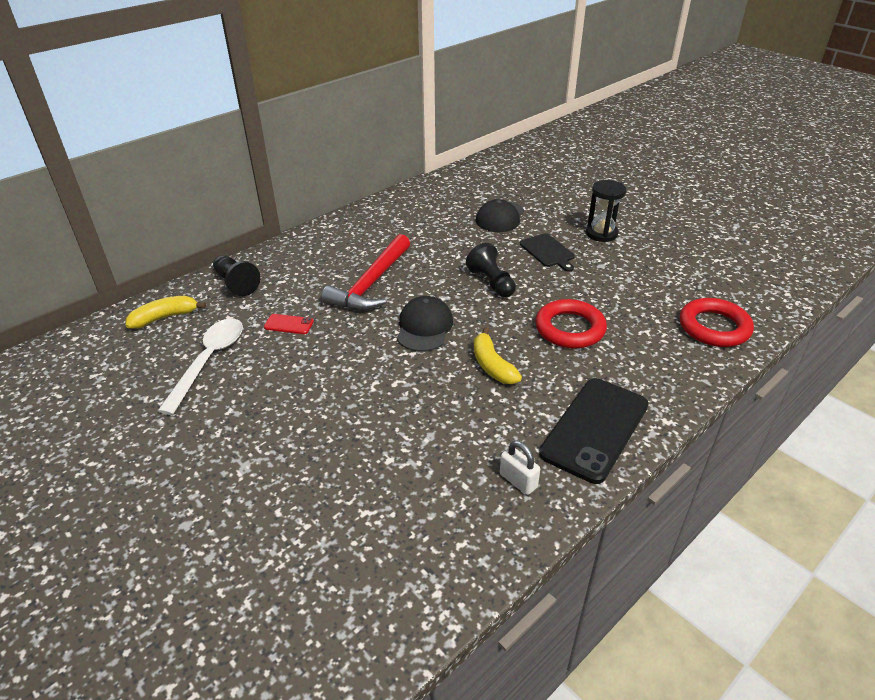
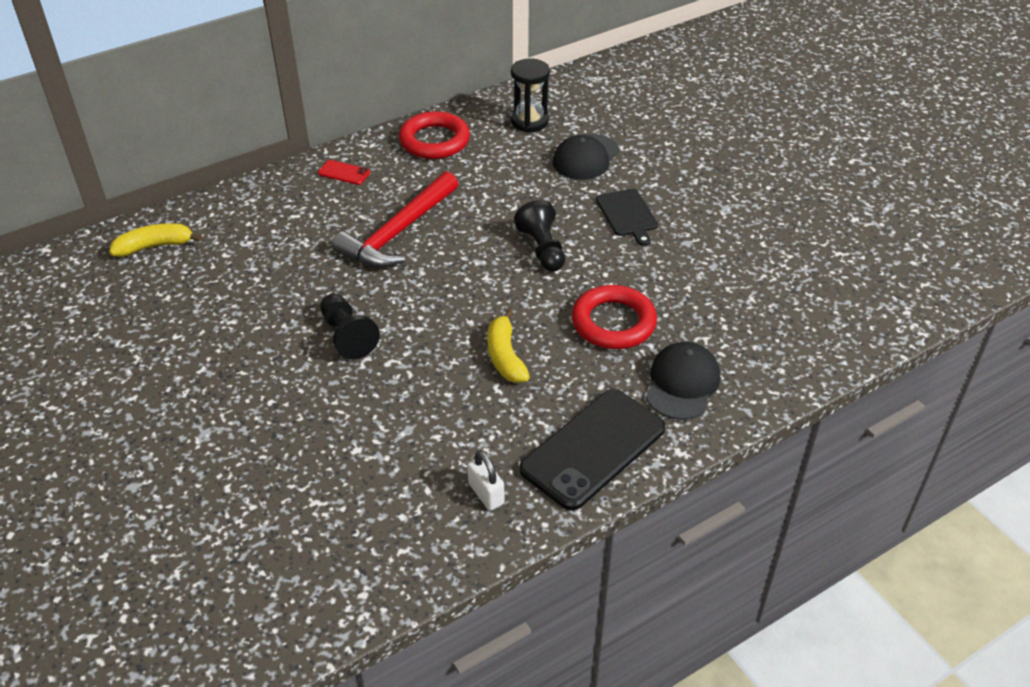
camera: 10 degrees right, 5 degrees up
white spoon [158,318,243,415] -> none
black pawn [213,255,261,296] -> black pawn moved to [320,294,380,359]
red phone [264,314,314,334] -> red phone moved to [318,160,370,185]
black cap [397,296,453,352] -> black cap moved to [646,342,720,420]
black hourglass [586,180,626,242] -> black hourglass moved to [511,59,550,133]
red ring [680,298,754,347] -> red ring moved to [399,111,470,159]

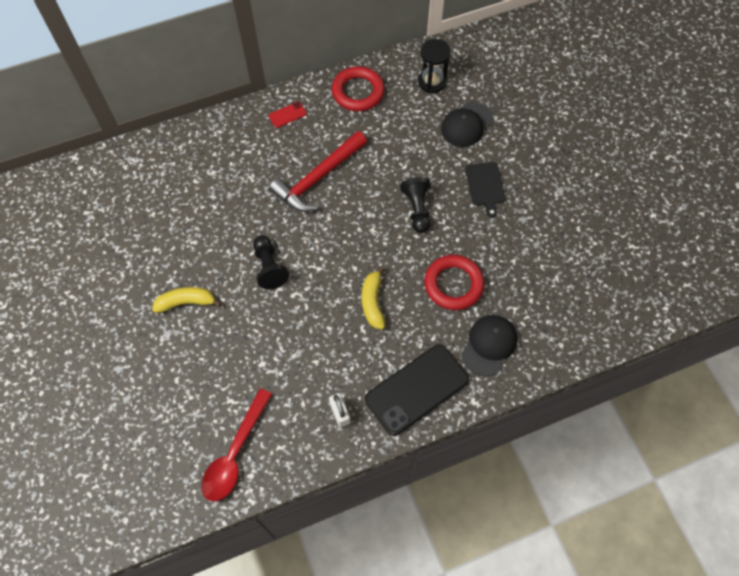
camera: 10 degrees right, 20 degrees up
yellow banana [109,223,202,257] -> yellow banana moved to [152,287,222,313]
red phone [318,160,370,185] -> red phone turned 60 degrees counterclockwise [269,102,307,128]
none -> red spoon [201,389,272,501]

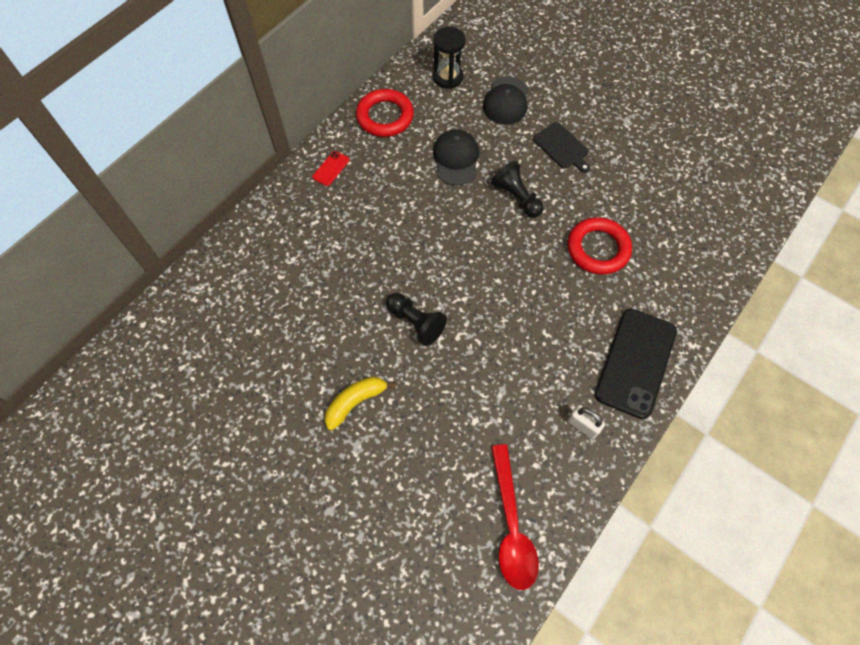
camera: 30 degrees left, 0 degrees up
red hammer [269,131,367,212] -> none
yellow banana [362,266,385,329] -> none
black cap [461,315,517,376] -> black cap moved to [433,129,479,185]

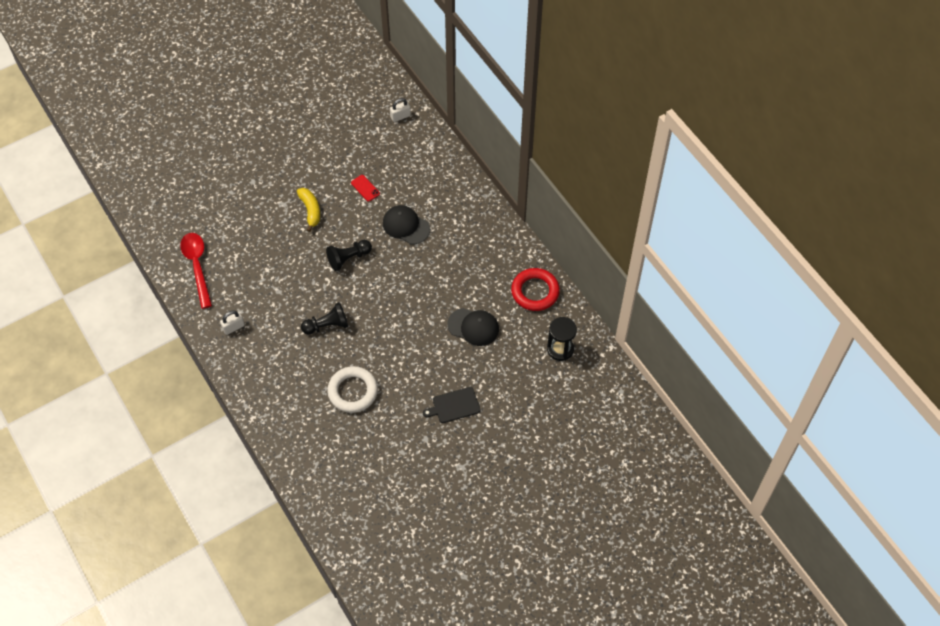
camera: 110 degrees right, 5 degrees down
red phone [312,151,350,186] -> red phone moved to [351,175,380,202]
black cap [483,77,529,125] -> black cap moved to [383,205,430,244]
black pawn [491,161,544,218] -> black pawn moved to [301,302,348,335]
red spoon [491,444,539,590] -> red spoon turned 60 degrees clockwise [180,233,212,309]
red ring [567,217,632,275] -> white ring [327,366,378,413]
black phone [595,309,677,419] -> none
none -> white padlock [390,98,411,122]

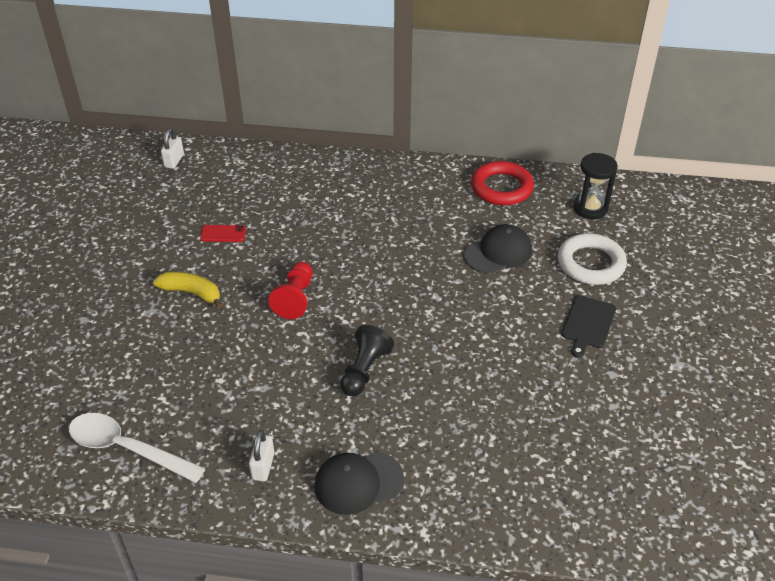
camera: 50 degrees left, 15 degrees down
red spoon [180,233,212,309] -> white spoon [69,413,206,483]
black pawn [326,240,372,271] -> red pawn [268,262,313,319]
white ring [327,366,378,413] -> white ring moved to [558,233,627,285]
black cap [383,205,430,244] -> black cap moved to [314,452,404,515]

